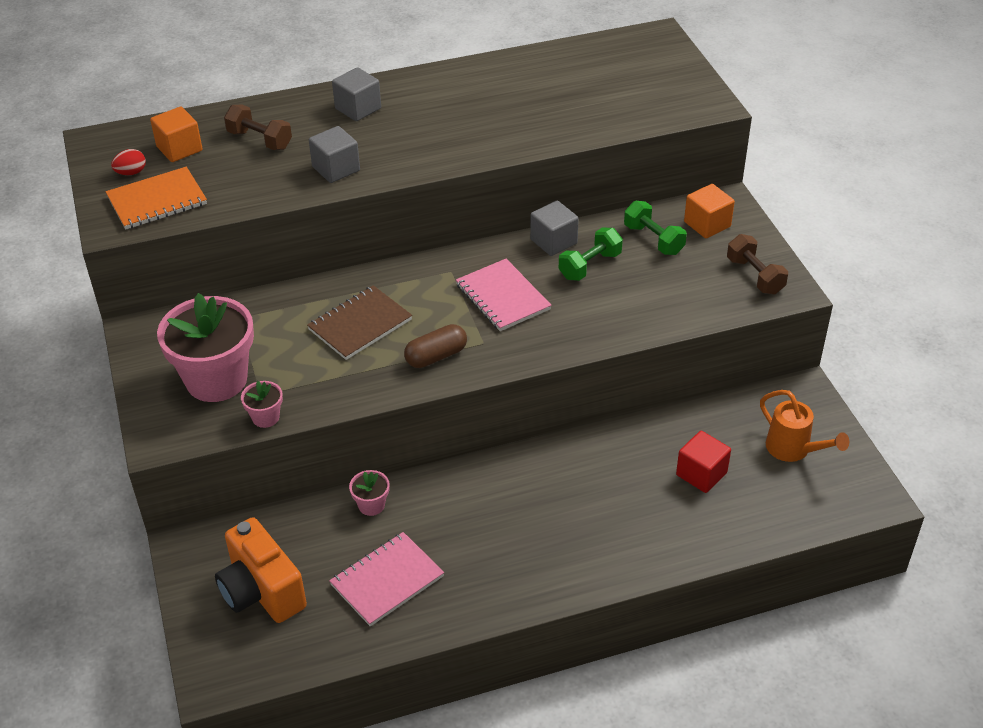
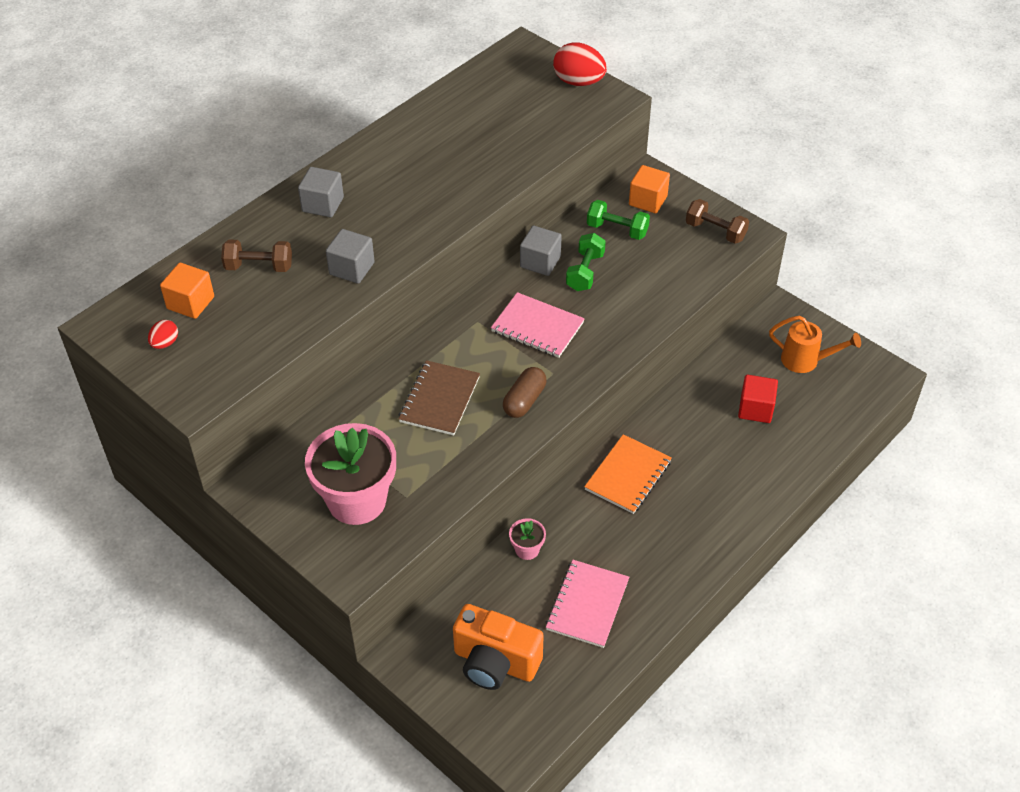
camera: 30 degrees left, 5 degrees up
orange notebook [106,167,207,230] -> orange notebook moved to [584,434,672,514]
pink flower pot [241,381,283,428] -> none
none -> red egg [553,42,607,86]

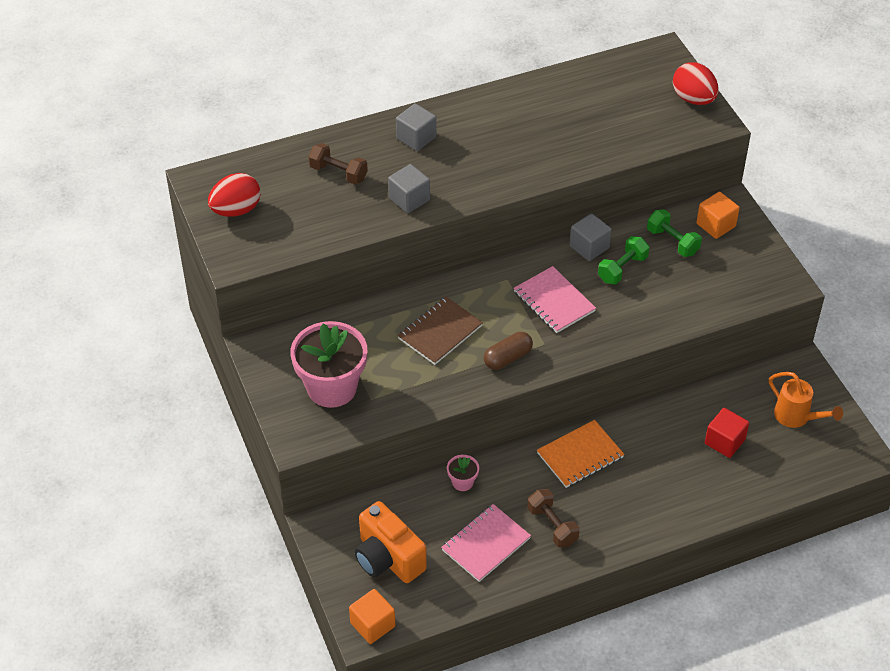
camera: 25 degrees right, 0 degrees up
red egg [148,320,178,349] -> red egg [208,173,261,217], size x1.92
orange cube [160,263,214,319] -> orange cube moved to [349,589,395,644]
brown dumbbell [686,199,749,244] -> brown dumbbell moved to [527,489,580,548]

